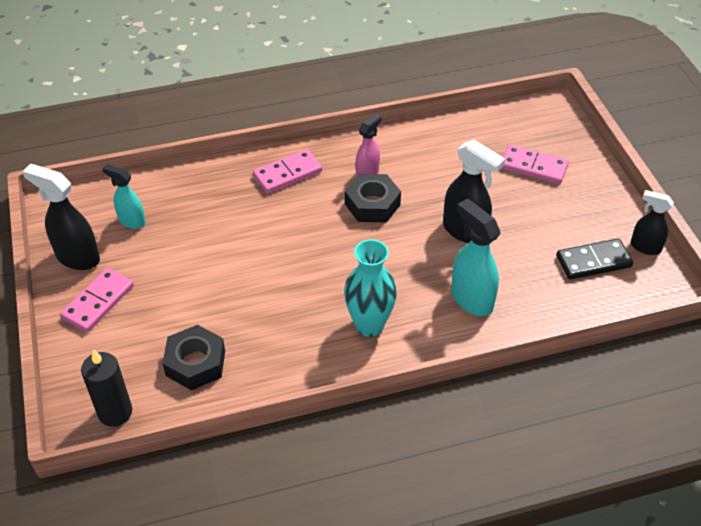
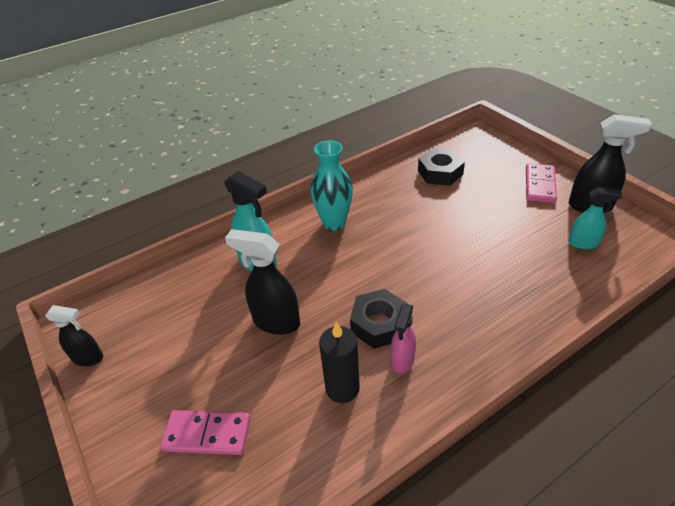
camera: 165 degrees right, 5 degrees down
black candle [81,349,132,427] -> black candle moved to [319,322,360,403]
pink domino [253,149,322,194] -> none
black domino [556,239,633,280] -> none

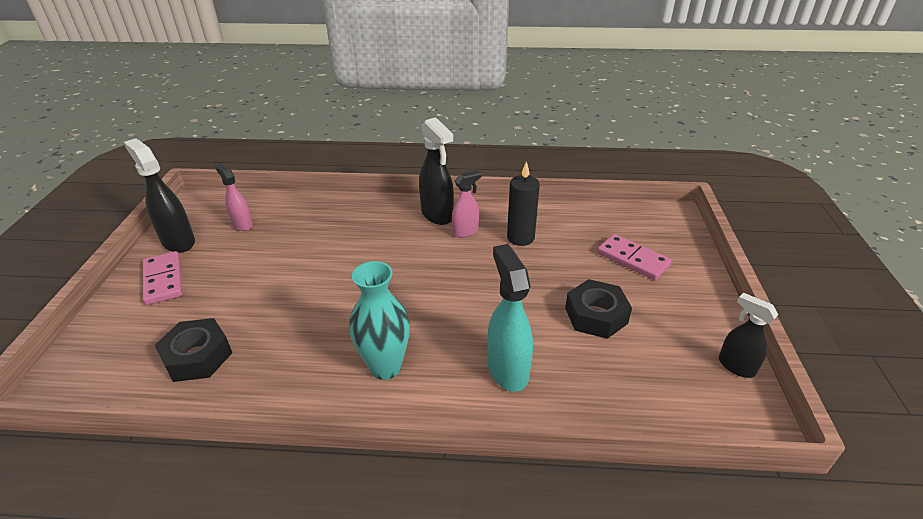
camera: 145 degrees left, 5 degrees down
black spray bottle [225,229,300,335] -> black spray bottle moved to [419,117,454,225]
black nut [350,289,408,349] -> black nut moved to [565,279,632,339]
pink domino [526,163,557,203] -> pink domino turned 75 degrees counterclockwise [143,251,183,305]
turquoise spray bottle [568,187,622,249] -> pink spray bottle [215,163,253,231]

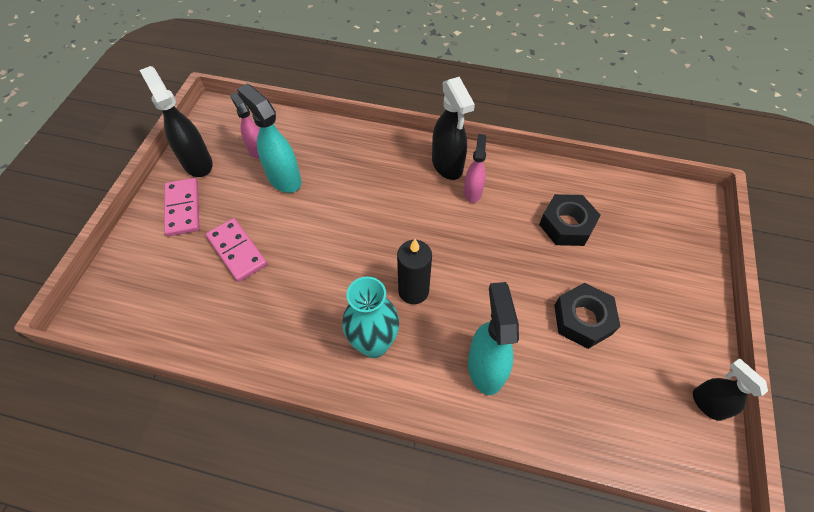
camera: 10 degrees right, 20 degrees up
black nut [154,318,232,382] -> black nut moved to [539,194,600,246]
pink spray bottle [452,170,481,237] -> pink spray bottle turned 60 degrees counterclockwise [464,134,486,203]
black candle [507,161,540,246] -> black candle moved to [397,239,432,304]
pink domino [597,234,672,280] -> pink domino moved to [206,218,267,282]
none -> turquoise spray bottle [237,84,301,193]

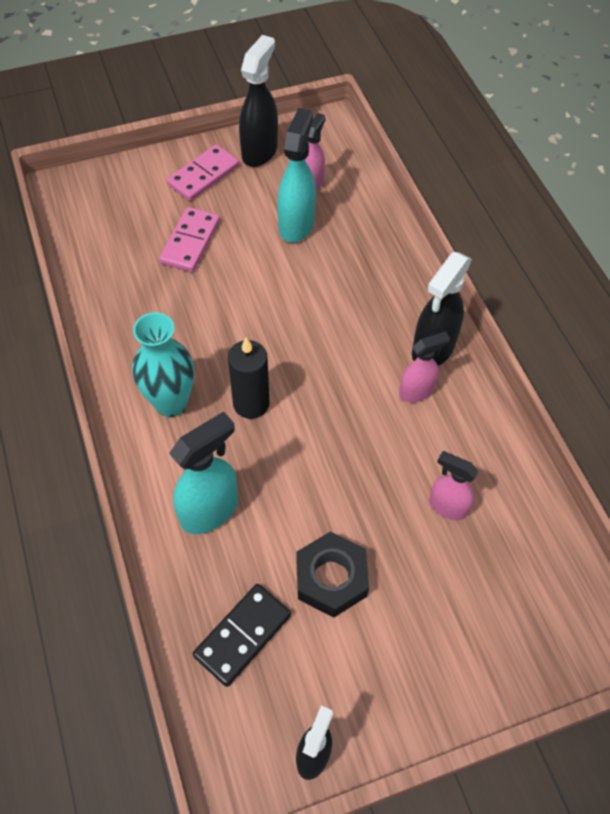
camera: 55 degrees right, 0 degrees up
black nut [539,194,600,246] -> pink spray bottle [429,451,478,520]
none -> black domino [193,584,291,687]

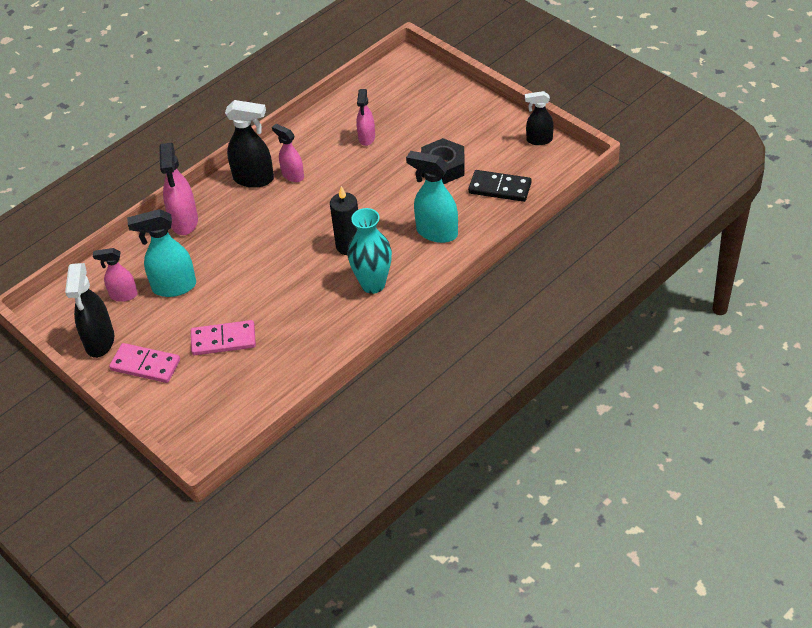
camera: 110 degrees left, 10 degrees down
black spray bottle [239,35,278,167] -> black spray bottle turned 90 degrees counterclockwise [65,263,114,358]
none -> pink spray bottle [159,143,198,235]

